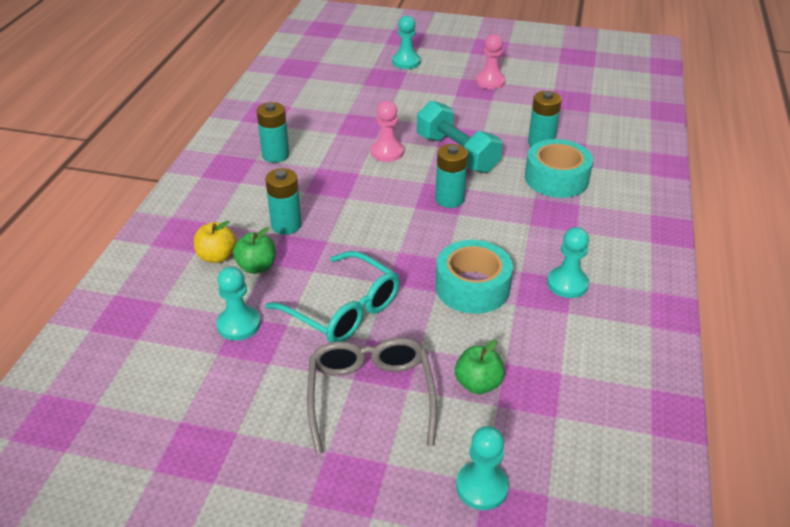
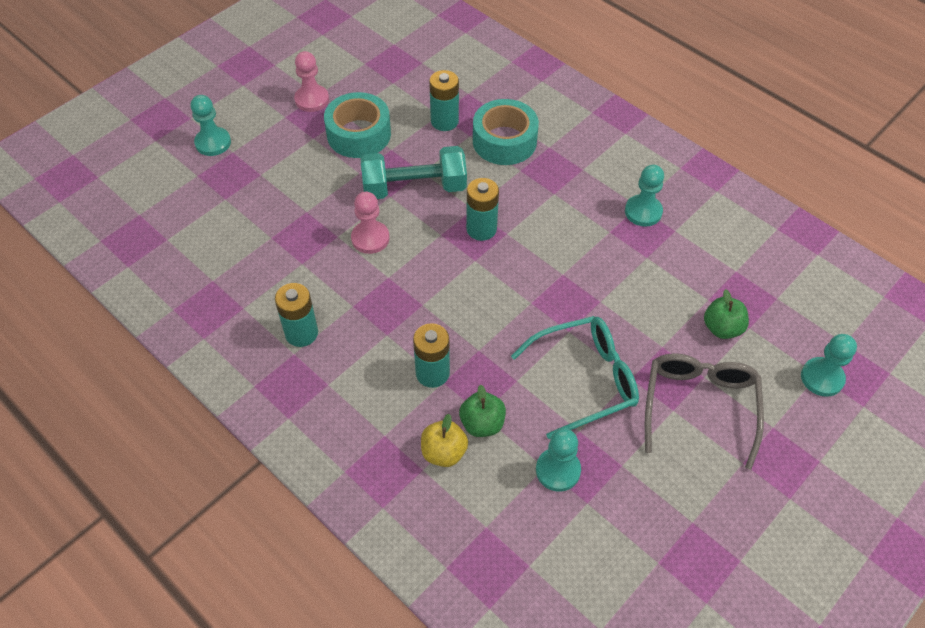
camera: 60 degrees left, 15 degrees up
grey glasses [307,338,437,454] -> grey glasses turned 75 degrees clockwise [645,353,764,470]
turquoise tape [435,240,513,314] -> turquoise tape moved to [324,92,391,158]

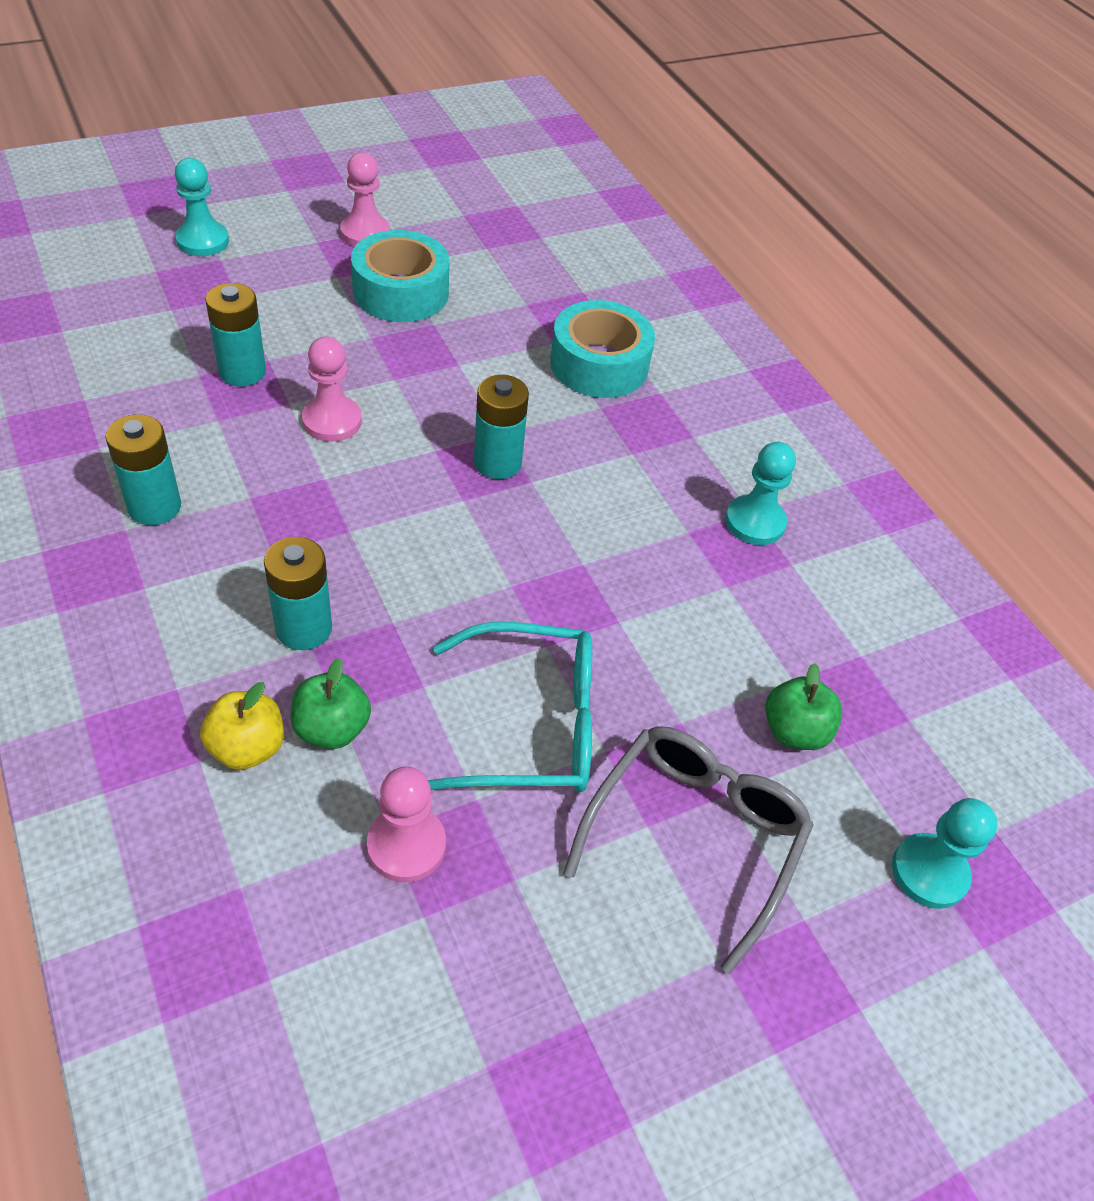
camera: 15 degrees right, 5 degrees down
turquoise dumbbell [361,146,467,199] -> none
turquoise battery [429,70,459,131] -> turquoise battery moved to [205,283,266,386]
turquoise pawn [536,429,581,492] -> pink pawn [367,767,446,882]

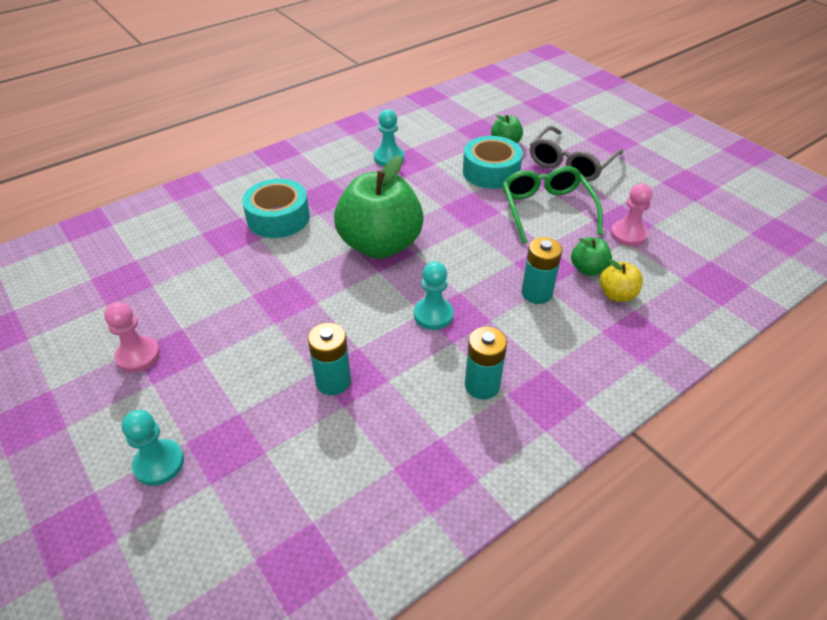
camera: 95 degrees left, 5 degrees down
pink pawn [302,337,362,442] -> none
turquoise tape [351,230,449,322] -> turquoise tape moved to [463,136,523,189]
turquoise glasses [428,622,592,792] -> green glasses [503,166,603,244]
turquoise battery [474,375,529,479] -> green apple [334,155,424,259]
grey glasses [563,727,814,974] -> grey glasses turned 75 degrees counterclockwise [530,126,623,182]
turquoise pawn [892,798,998,909] -> turquoise pawn moved to [414,262,453,330]

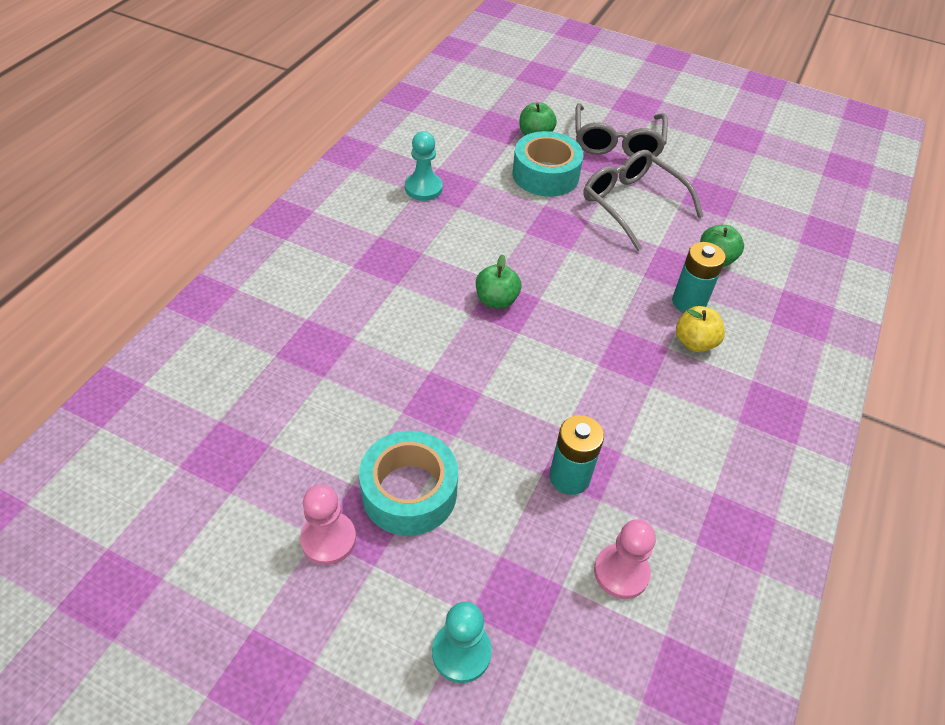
camera: 30 degrees left, 5 degrees up
turquoise tape [242,179,310,238] -> turquoise tape moved to [359,431,458,536]
green apple [334,155,424,259] -> green apple [476,254,521,309], size x0.44
turquoise pawn [414,262,453,330] -> none
turquoise battery [465,327,507,399] -> none
green glasses [503,166,603,244] -> grey glasses [583,150,704,251]
yellow apple [600,259,643,302] -> yellow apple moved to [676,306,725,352]
pink pawn [611,183,652,246] -> pink pawn moved to [594,519,656,599]

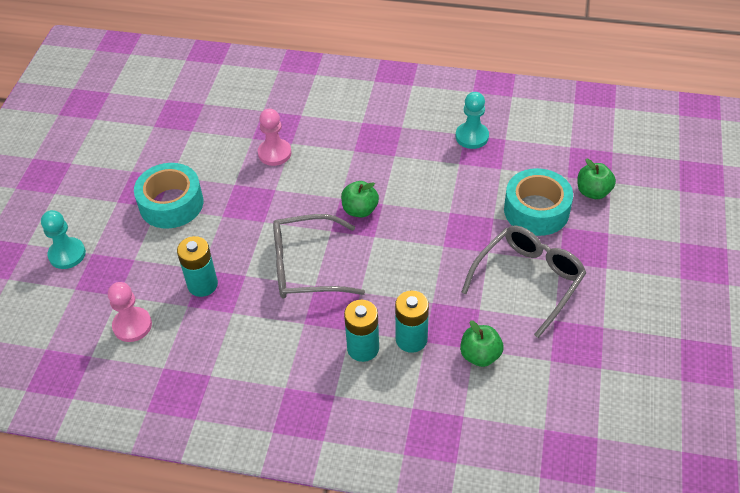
camera: 80 degrees right, 0 degrees up
pink pawn [300,484,356,565] -> pink pawn moved to [258,109,292,166]
grey glasses [575,103,668,157] -> grey glasses moved to [273,214,365,299]
yellow apple [676,306,725,352] -> turquoise battery [344,300,379,362]

